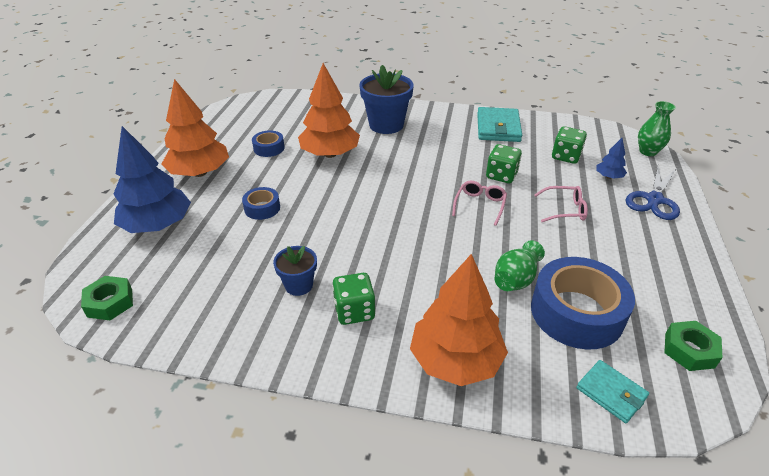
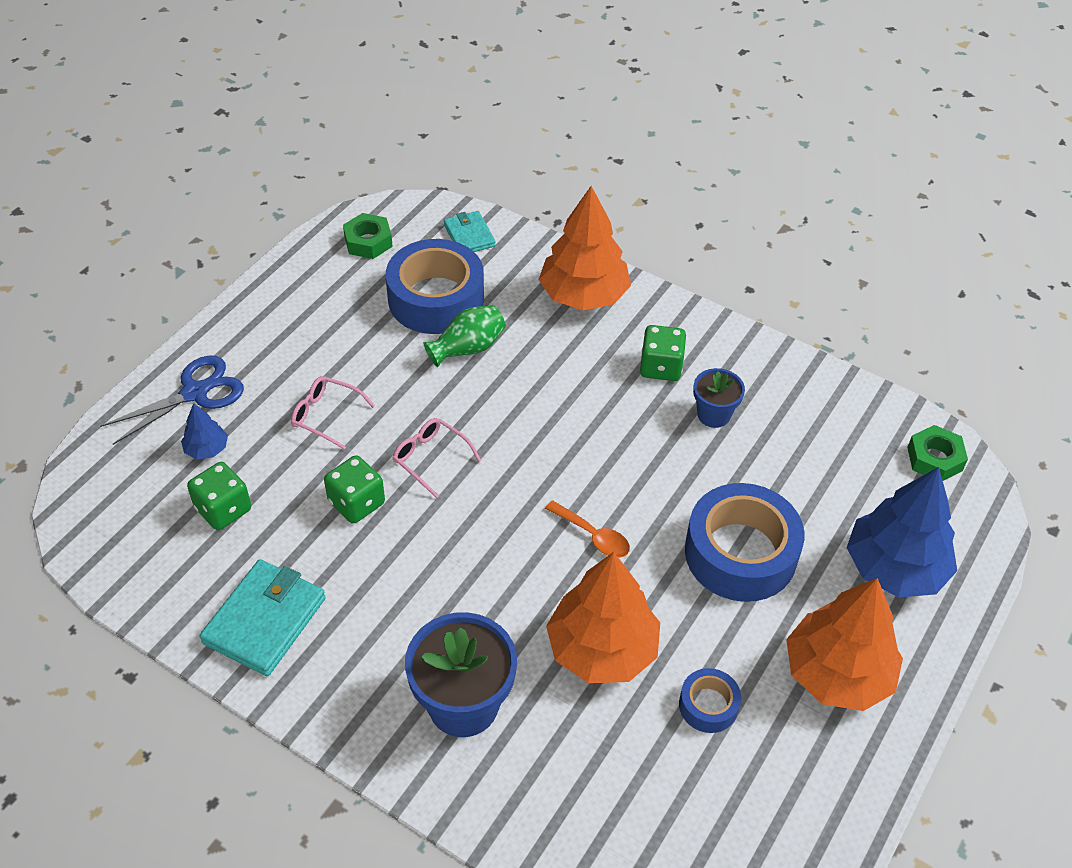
camera: 160 degrees left, 10 degrees up
blue tape [242,187,280,220] -> blue tape [685,483,804,602], size x2.06
pink glasses [452,181,507,226] -> pink glasses turned 90 degrees clockwise [393,418,481,498]
green vase [638,101,676,156] -> none
none -> orange spoon [545,500,630,558]

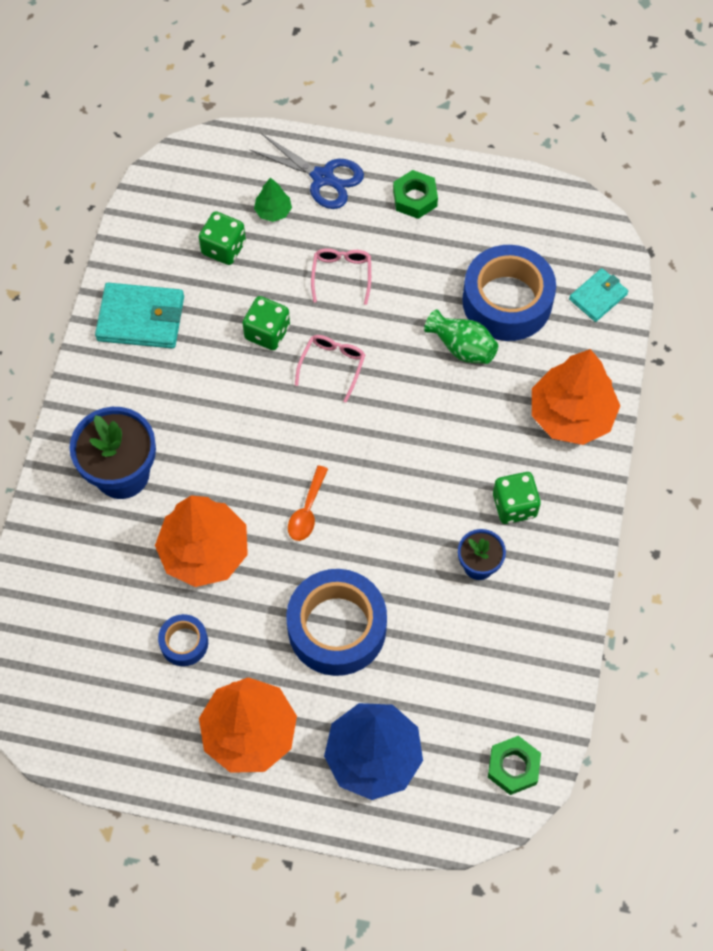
camera: 70 degrees right, 15 degrees up
blue tree [181,403,228,459] -> green tree [254,177,292,222]
green nut [343,213,393,259] -> green nut moved to [393,170,438,219]

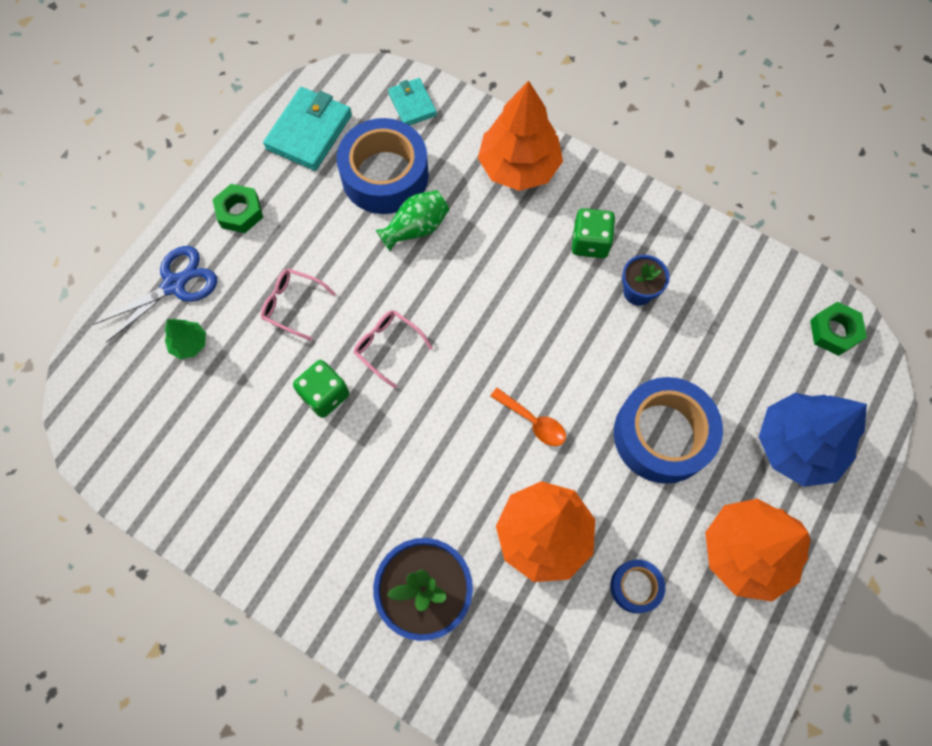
camera: 70 degrees left, 5 degrees up
turquoise wallet [95,283,184,349] -> turquoise wallet moved to [263,87,352,171]
green dice [199,211,246,265] -> none

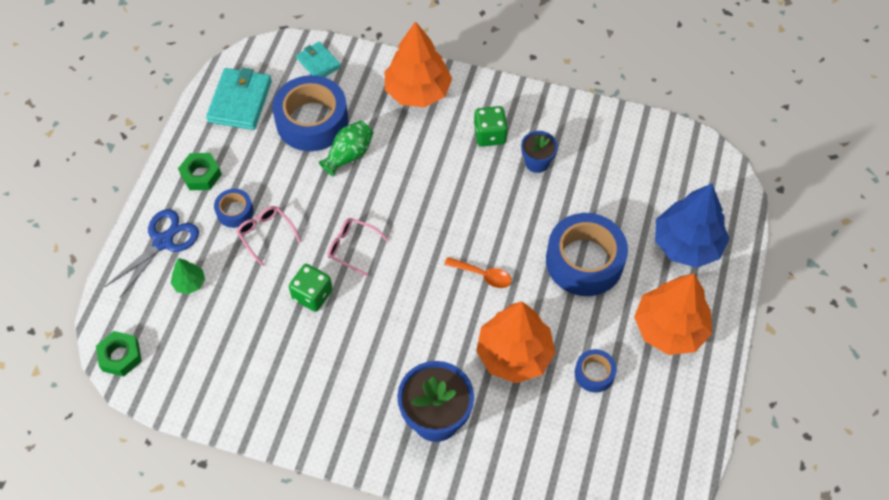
camera: 15 degrees left, 10 degrees down
pink glasses [261,269,336,341] -> pink glasses turned 45 degrees clockwise [237,206,301,266]
green nut [810,302,867,356] -> green nut moved to [96,331,142,377]
none -> blue tape [214,189,254,228]

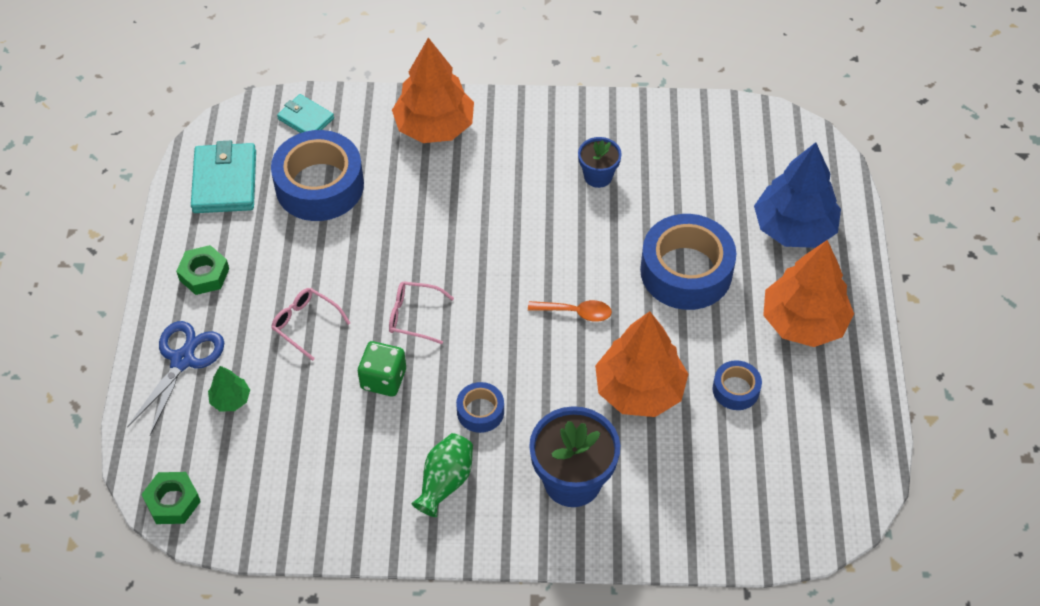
camera: 15 degrees left, 5 degrees down
blue tape [214,189,254,228] -> blue tape moved to [456,382,504,433]
green vase [319,121,373,177] -> green vase moved to [411,433,473,517]
green dice [474,106,508,147] -> none

